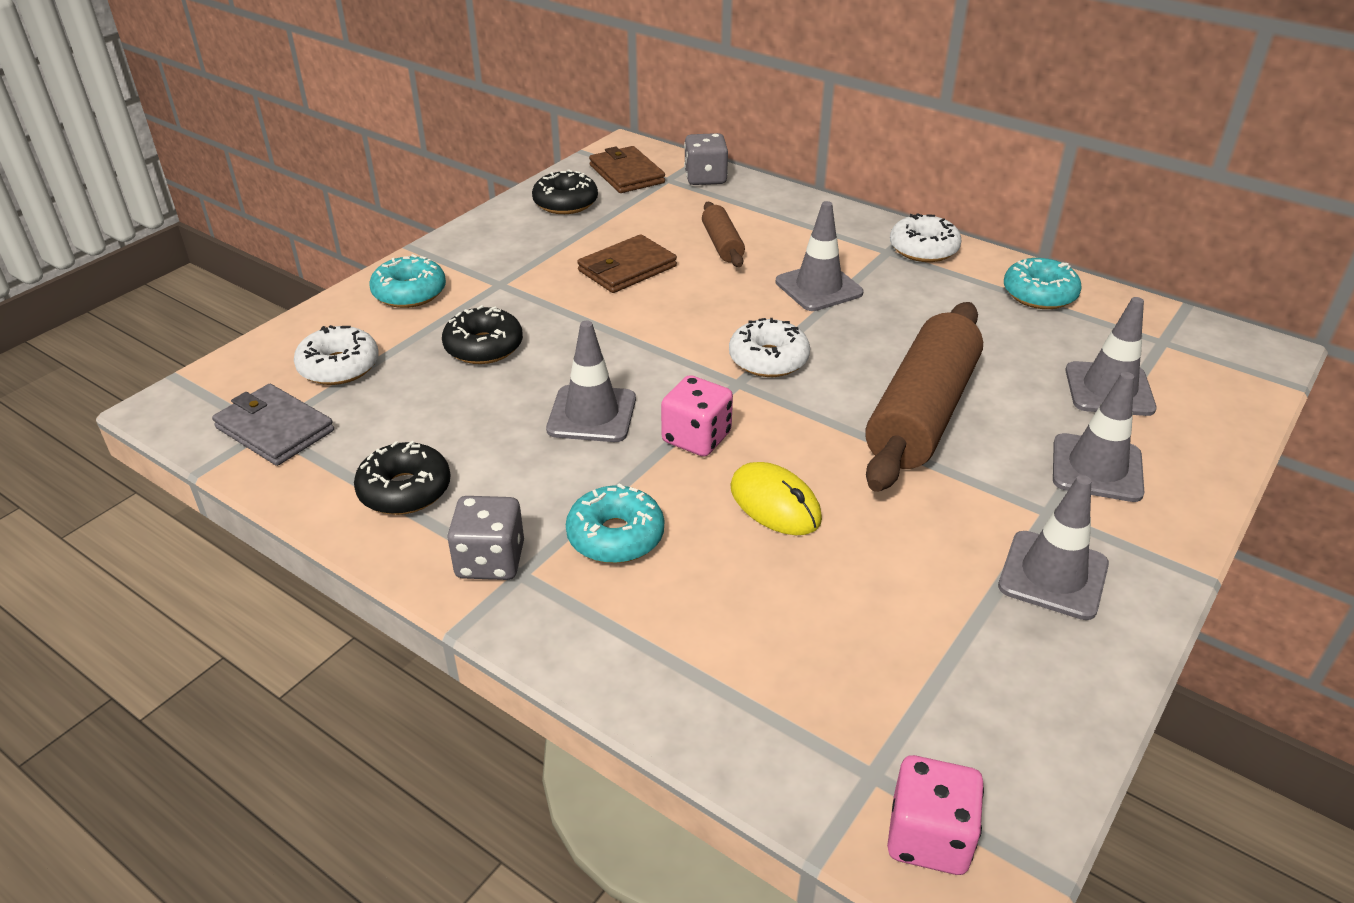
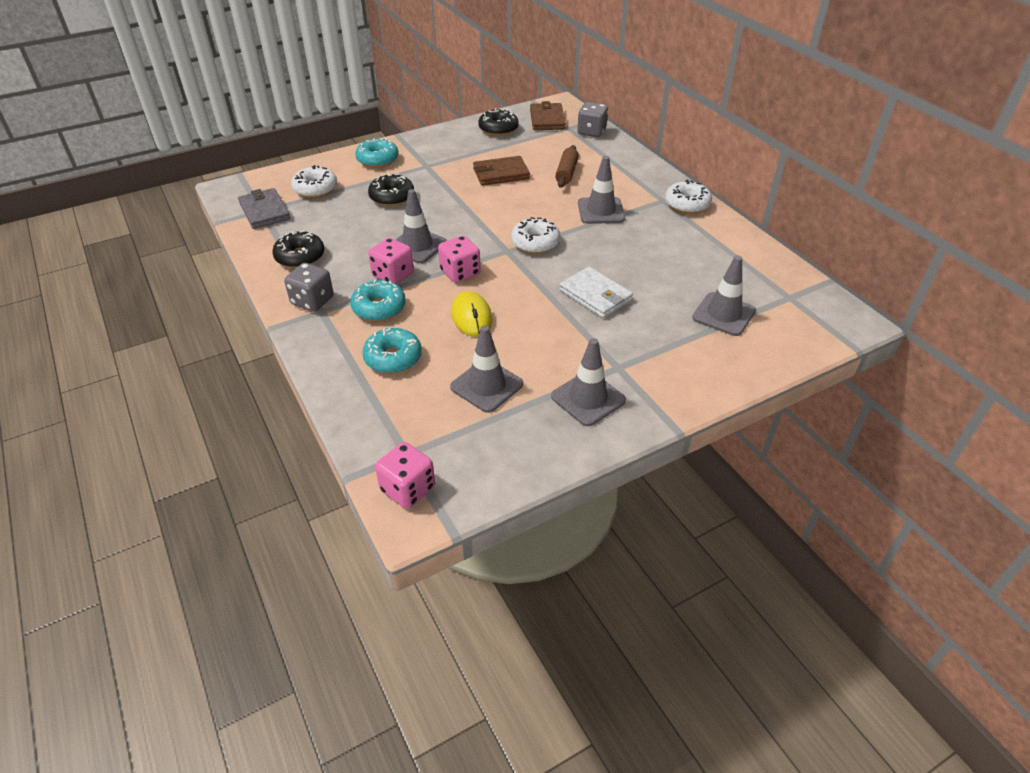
camera: 25 degrees right, 5 degrees up
brown rolling pin [865,302,983,492] -> white wallet [559,267,633,318]
turquoise donut [1004,258,1082,309] -> turquoise donut moved to [362,328,422,373]
grey traffic cone [1053,372,1144,502] -> grey traffic cone moved to [450,325,523,413]
none -> pink dice [368,238,414,284]

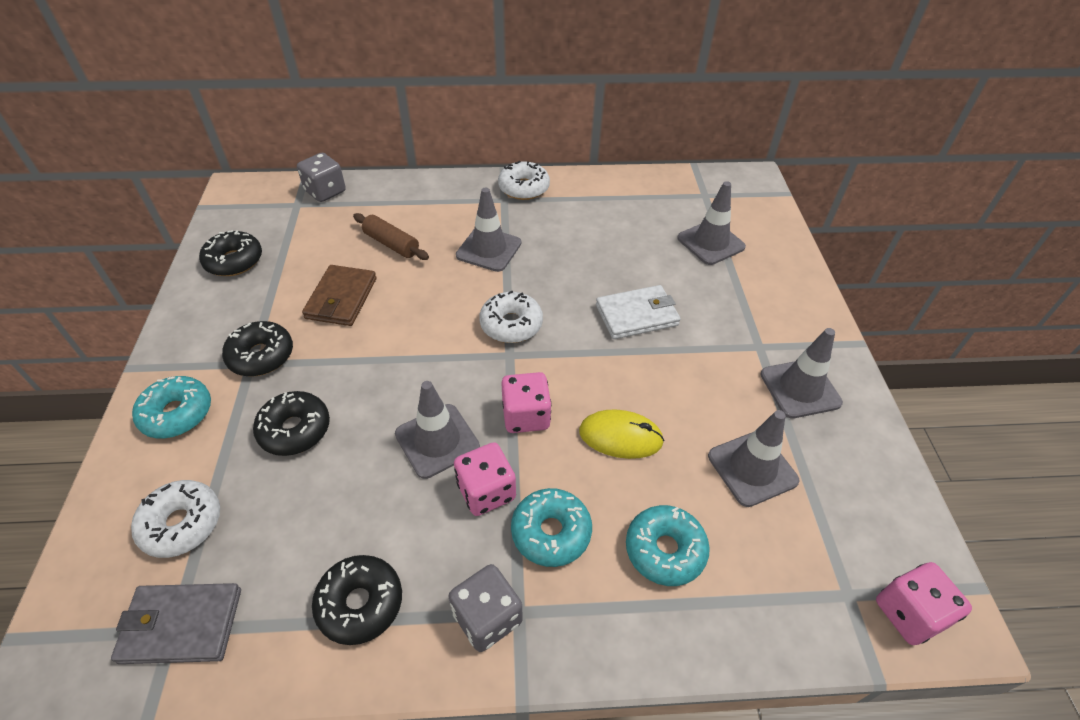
camera: 65 degrees left, 5 degrees up
brown wallet [530,101,566,130] -> none
none -> black donut [222,321,293,377]

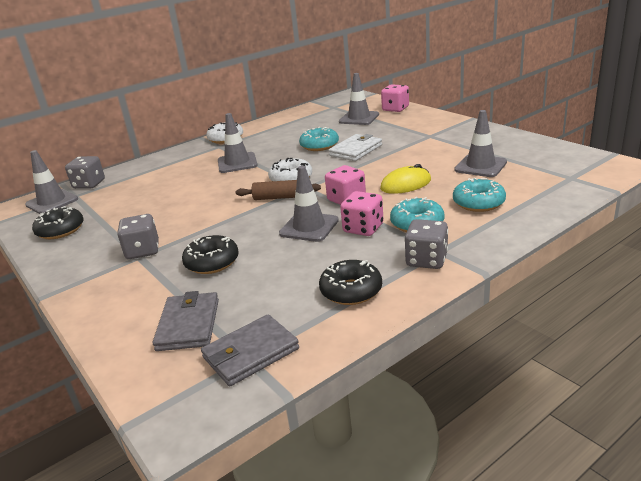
camera: 30 degrees left, 20 degrees down
white donut [131,480,220,558] -> grey wallet [153,291,219,351]
turquoise donut [132,376,211,438] -> turquoise donut moved to [299,127,339,151]
black donut [222,321,293,377] -> grey dice [117,214,159,259]
brown wallet [302,265,377,326] -> none
brown rolling pin [353,213,429,260] -> brown rolling pin moved to [236,180,321,200]
grey traffic cone [760,328,843,419] -> grey traffic cone moved to [25,150,78,214]
pink dice [876,562,972,645] -> pink dice moved to [381,84,409,112]

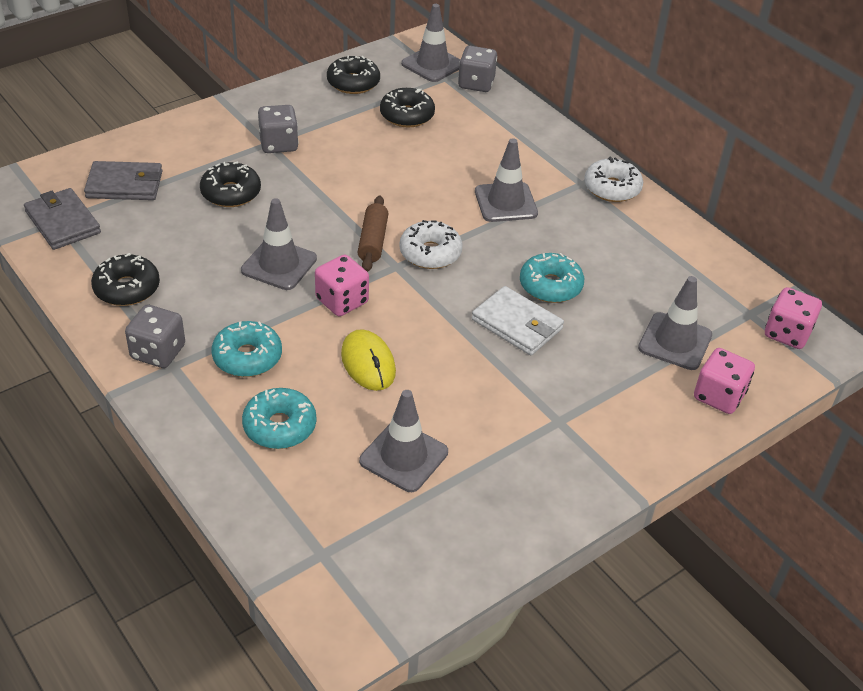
camera: 85 degrees right, 15 degrees up
pink dice [340,191,384,236] -> pink dice moved to [765,287,822,349]
none -> black donut [380,88,435,127]

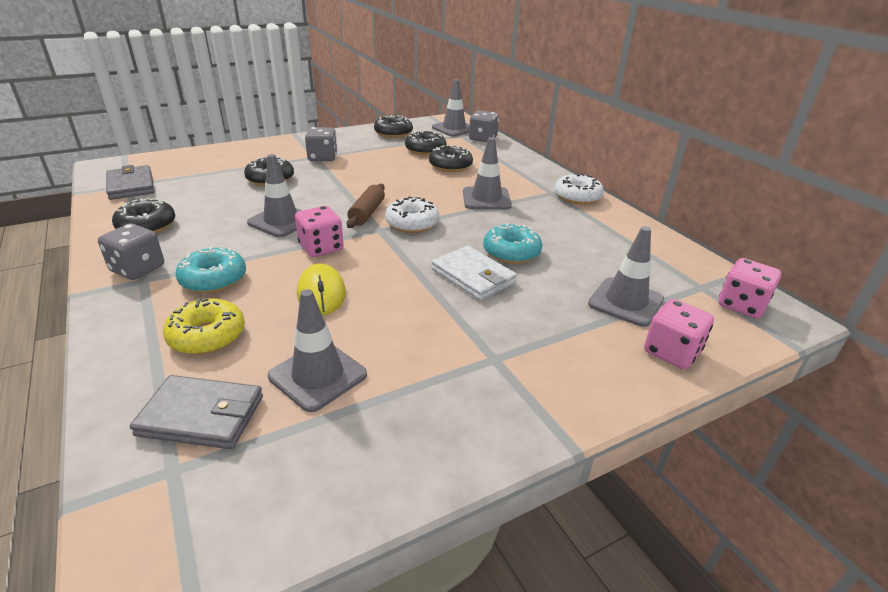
camera: 10 degrees right, 10 degrees down
grey wallet [84,161,163,200] -> grey wallet moved to [130,375,263,449]
turquoise donut [242,388,316,449] -> yellow donut [163,298,245,355]
none -> black donut [429,145,473,172]

